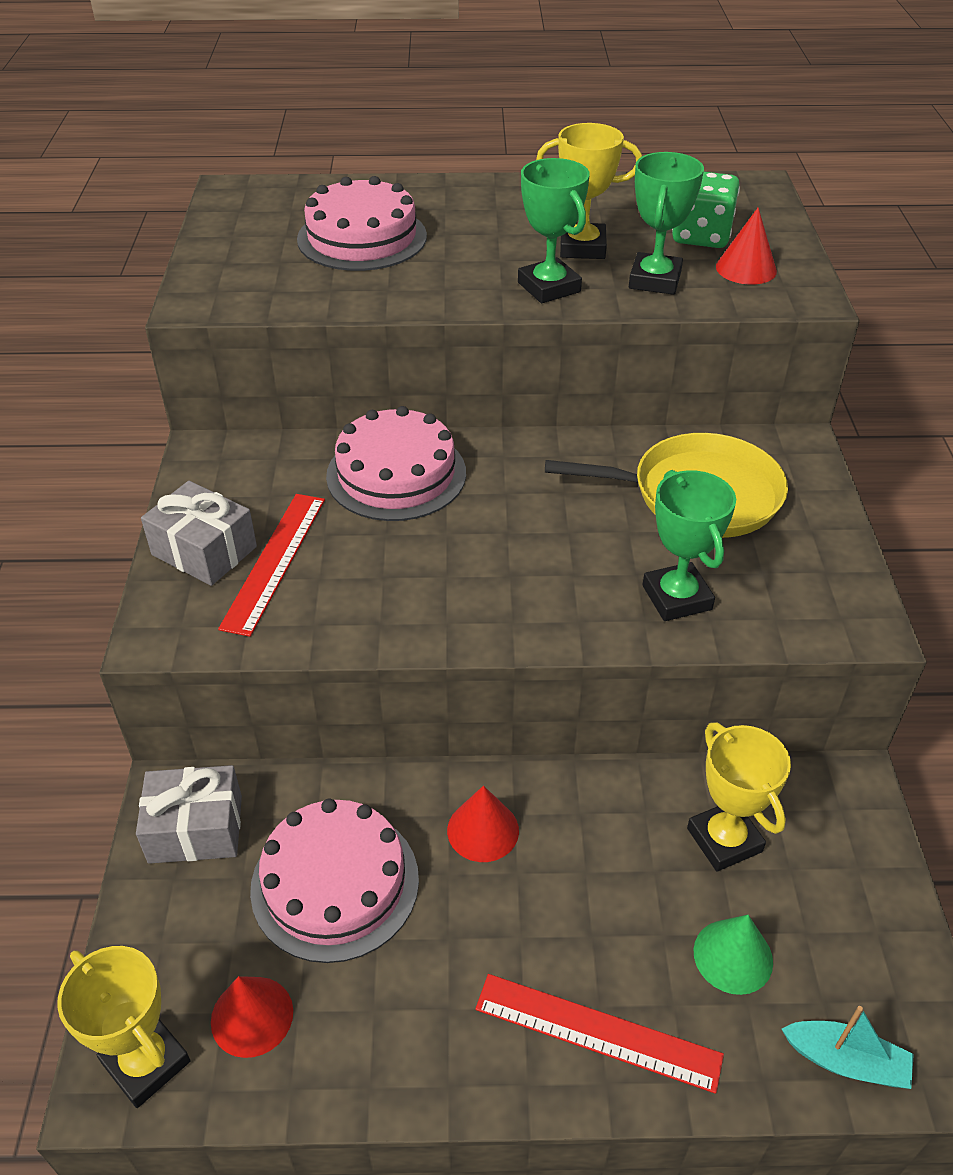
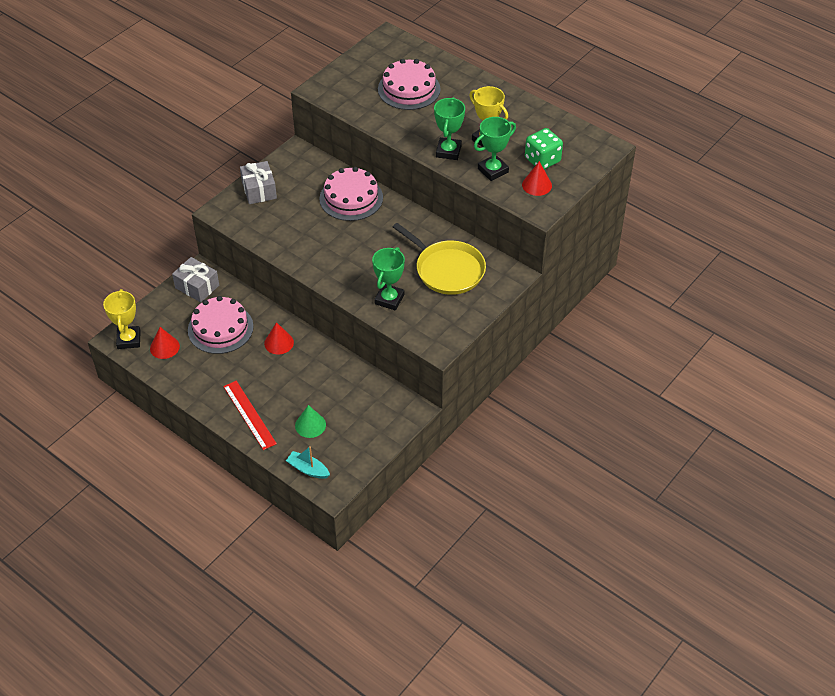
camera: 40 degrees right, 5 degrees up
red ruler [218,494,325,637] -> none
yellow trophy [687,723,791,871] -> none
turquoise boat [782,1006,914,1089] -> turquoise boat turned 150 degrees clockwise [286,446,330,479]

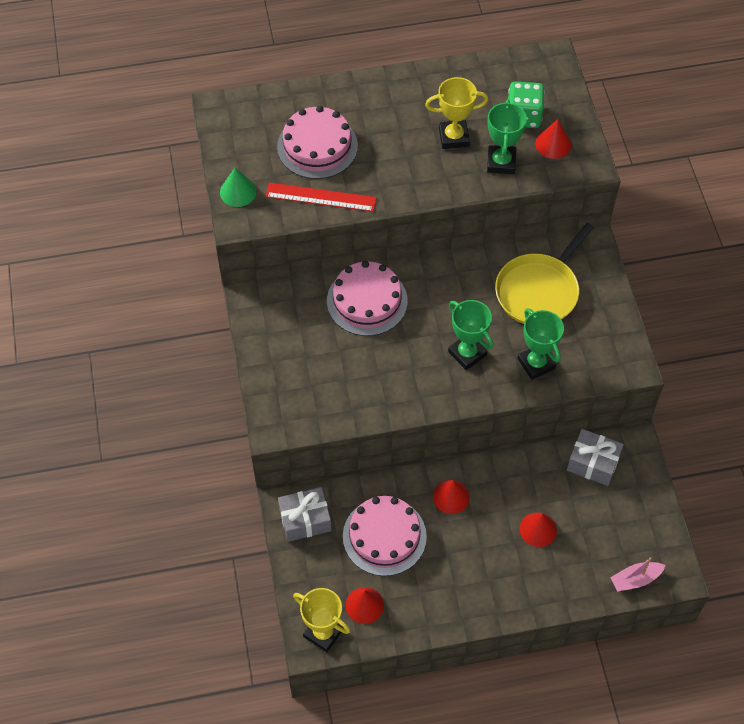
camera: 50 degrees left, 10 degrees up
red ruler [223,381,277,450] -> red ruler moved to [266,183,376,212]
grey gift [240,161,277,204] -> grey gift moved to [567,429,624,486]
turquoise boat [286,446,330,479] -> pink boat [610,558,666,592]
green cone [295,405,326,438] -> green cone moved to [220,168,257,207]
yellow pan [393,223,486,295] -> yellow pan turned 135 degrees clockwise [495,223,594,324]
green trophy [434,97,465,160] -> green trophy moved to [448,300,493,370]
none -> red cone [520,512,557,547]

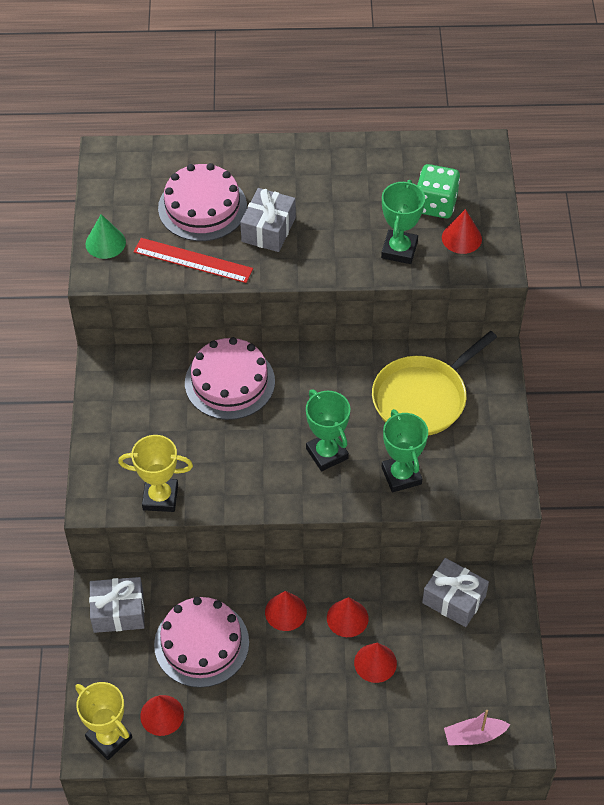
camera: 10 degrees right, 5 degrees down
yellow trophy [425,77,488,149] -> yellow trophy moved to [118,435,193,512]
none -> grey gift [240,188,296,252]
none -> red cone [327,597,369,637]

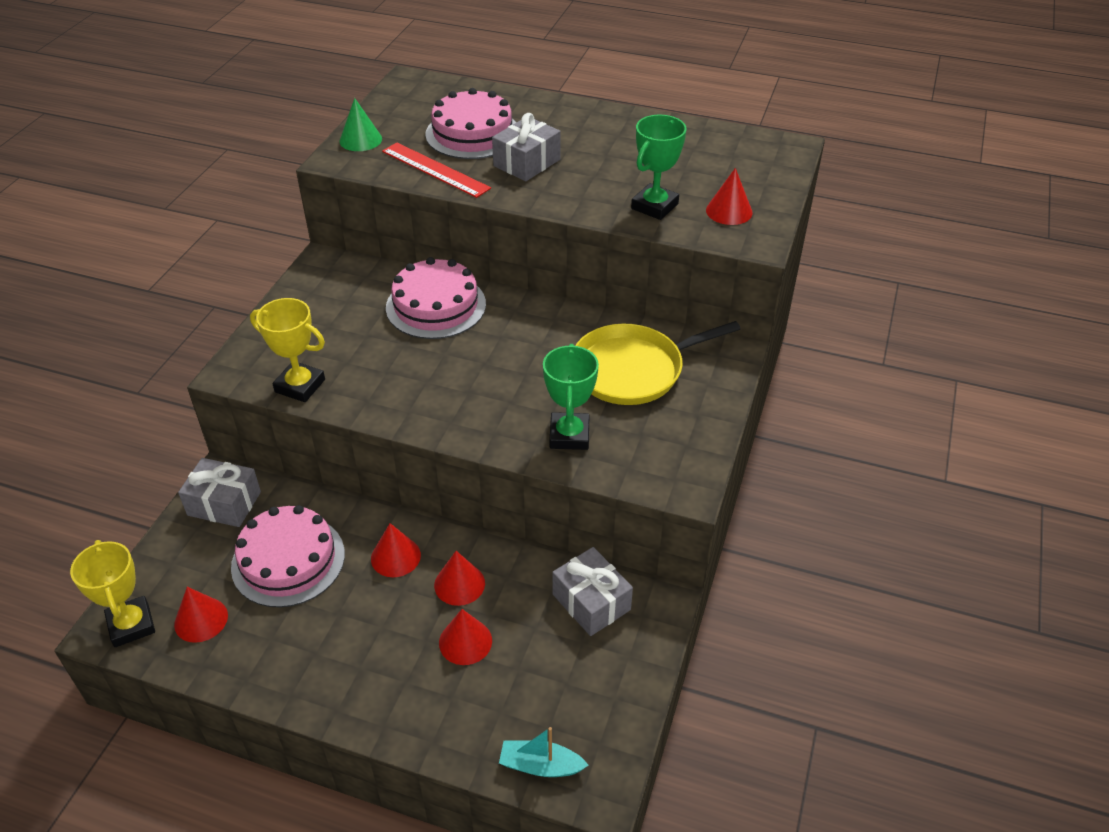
camera: 20 degrees right, 10 degrees down
green trophy [306,389,350,471] -> none
green dice [417,164,460,218] -> none
pink boat [444,710,510,745] -> turquoise boat [499,727,589,777]

